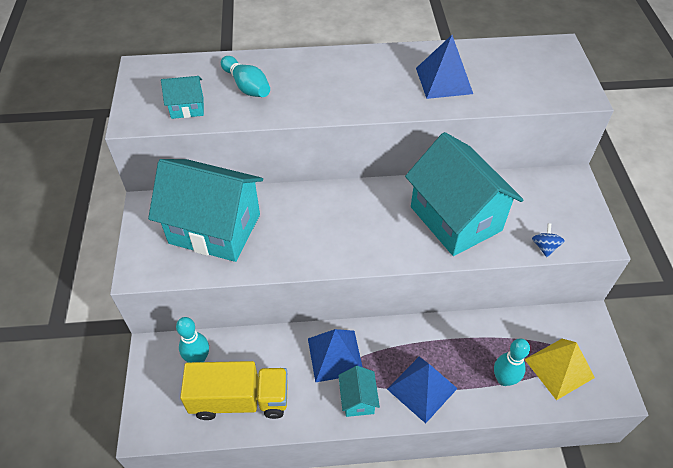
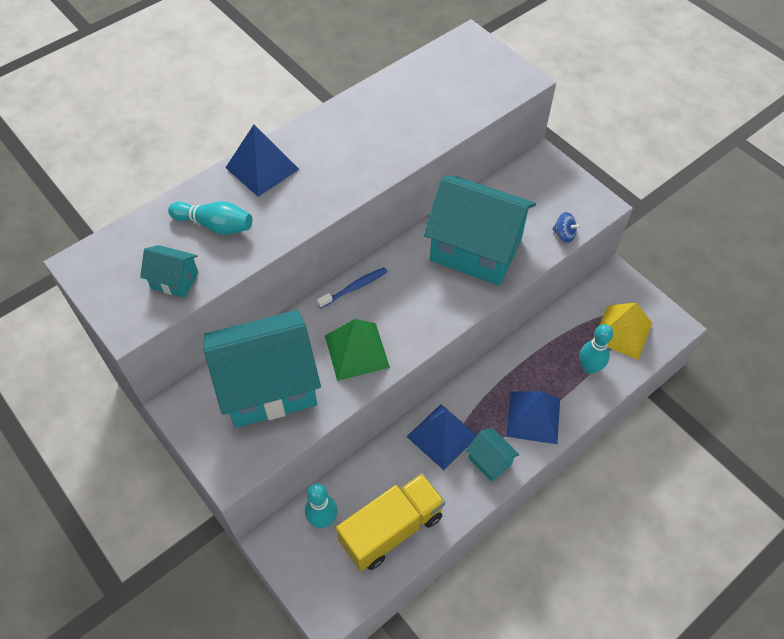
camera: 35 degrees left, 5 degrees up
turquoise house [161,76,204,119] -> turquoise house turned 60 degrees clockwise [140,245,199,298]
blue pyramid [416,35,473,99] -> blue pyramid moved to [225,125,299,197]
blue spinning top [532,223,565,257] -> blue spinning top turned 150 degrees clockwise [553,212,581,243]
none -> blue toothbrush [317,267,387,308]
none -> green pyramid [325,319,390,381]

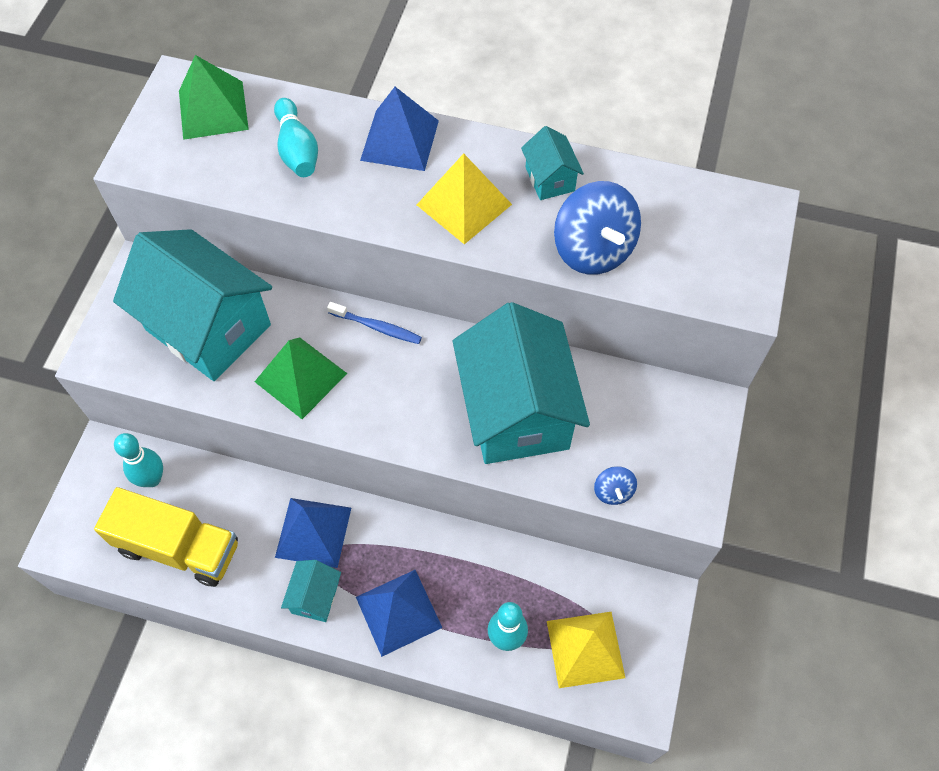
camera: 55 degrees right, 5 degrees up
turquoise house [140,245,199,298] -> turquoise house moved to [521,126,584,200]
none -> green pyramid [179,55,249,140]
none -> yellow pyramid [417,154,512,244]
none -> blue spinning top [554,181,641,275]

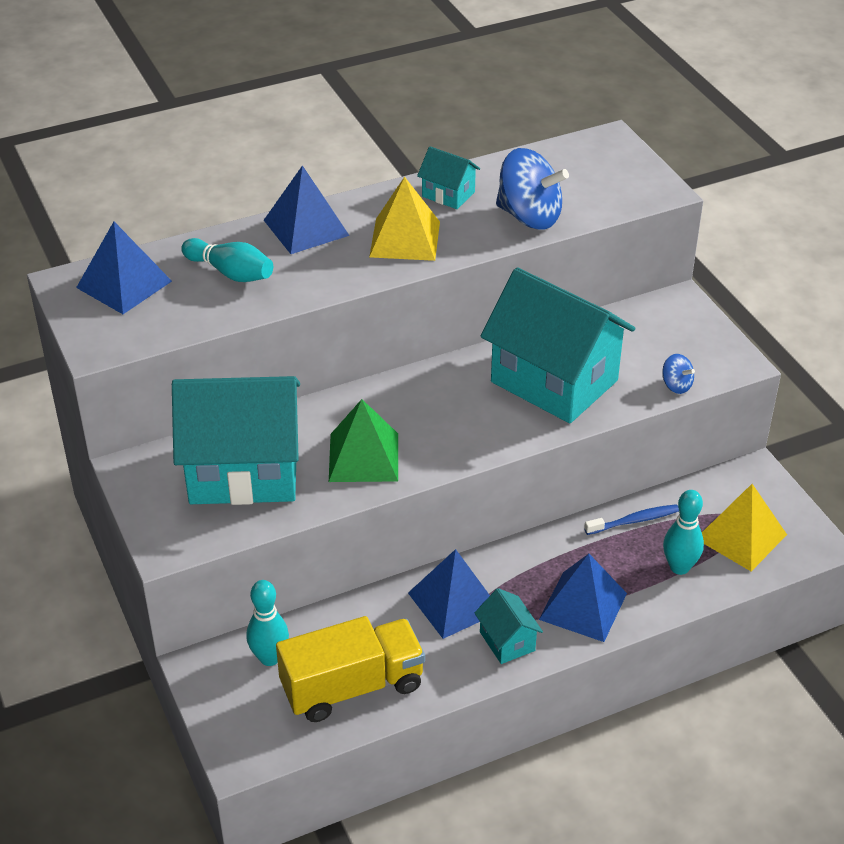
camera: 40 degrees left, 20 degrees down
green pyramid [179,55,249,140] -> blue pyramid [76,222,172,314]
blue toothbrush [327,302,422,344] -> blue toothbrush moved to [584,504,679,535]

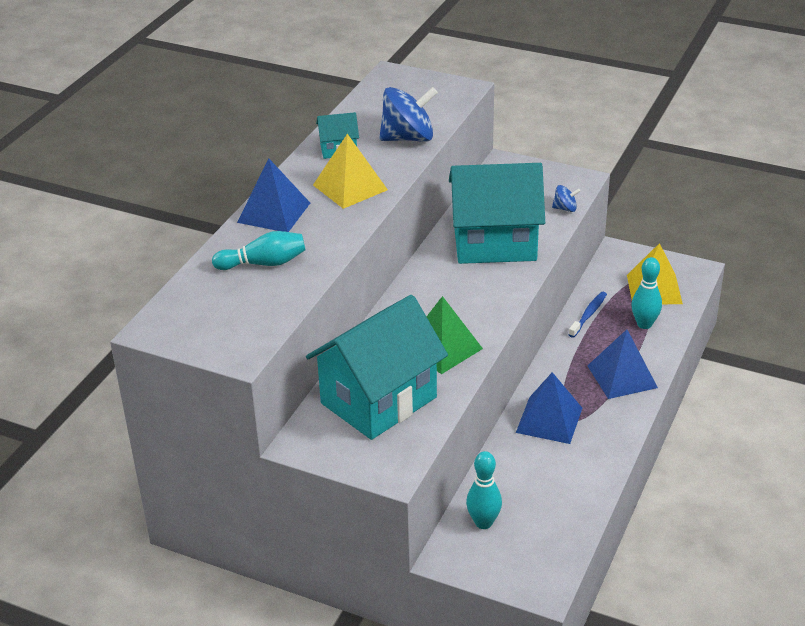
camera: 40 degrees left, 5 degrees down
blue pyramid [76,222,172,314] -> none
yellow truck [276,616,425,722] -> none
turquoise house [475,588,543,664] -> none

